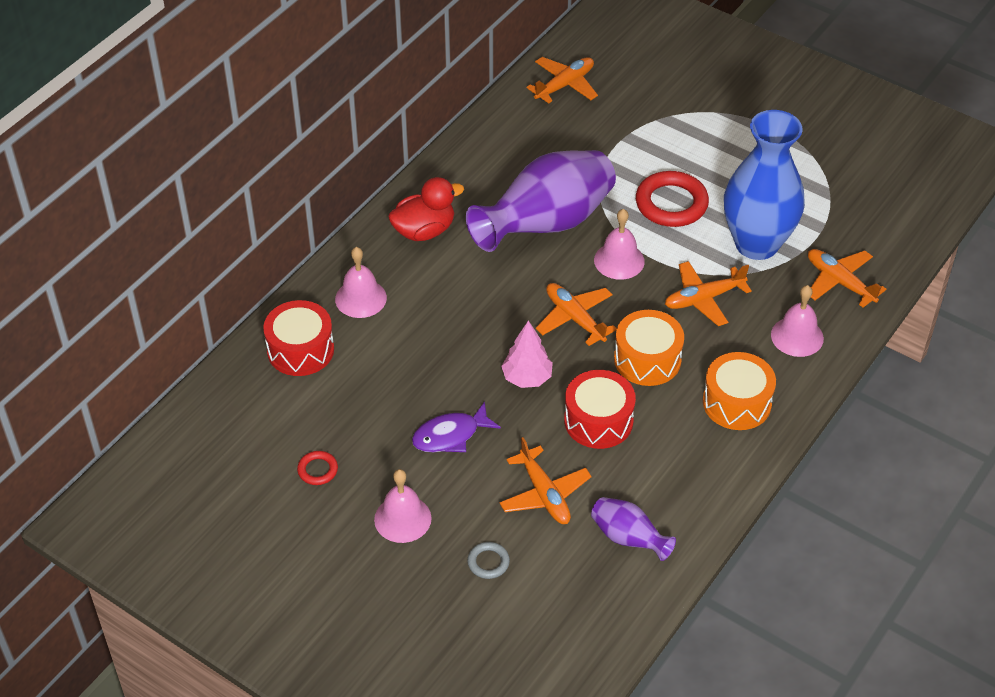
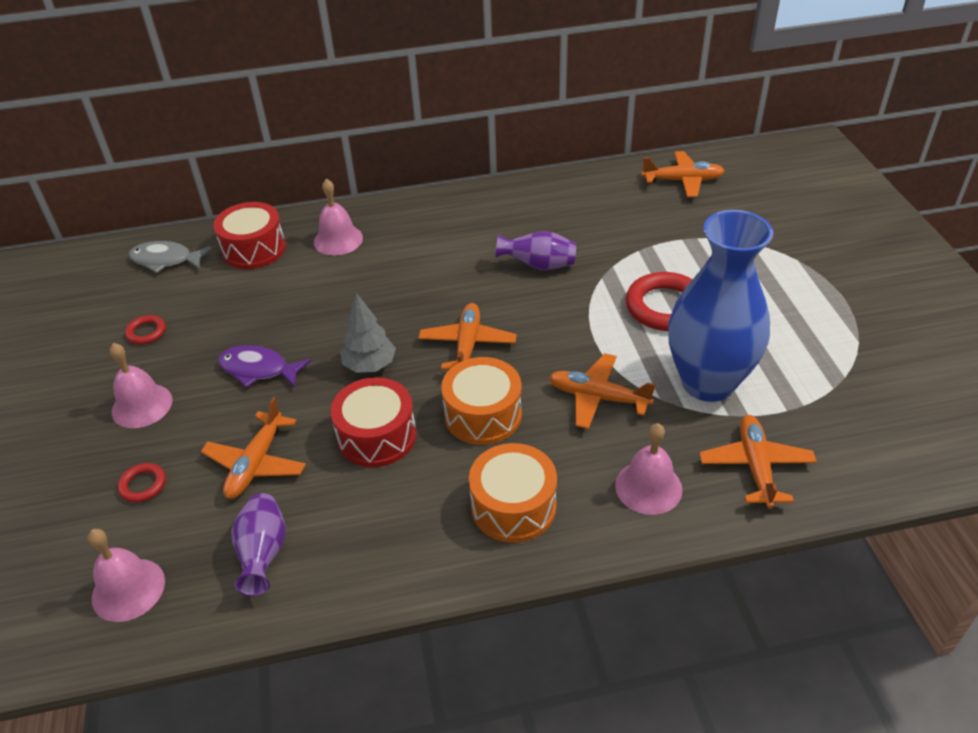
camera: 45 degrees right, 5 degrees down
red duck [388,177,464,241] -> none
purple vase [466,150,616,252] -> purple vase [495,231,576,270], size x0.48
grey ring [467,542,510,579] -> red ring [117,463,166,503]
pink tree [501,320,553,388] -> grey tree [340,293,396,373]
pink bell [594,209,645,280] -> pink bell moved to [88,529,165,622]
none -> grey fish [128,241,212,273]

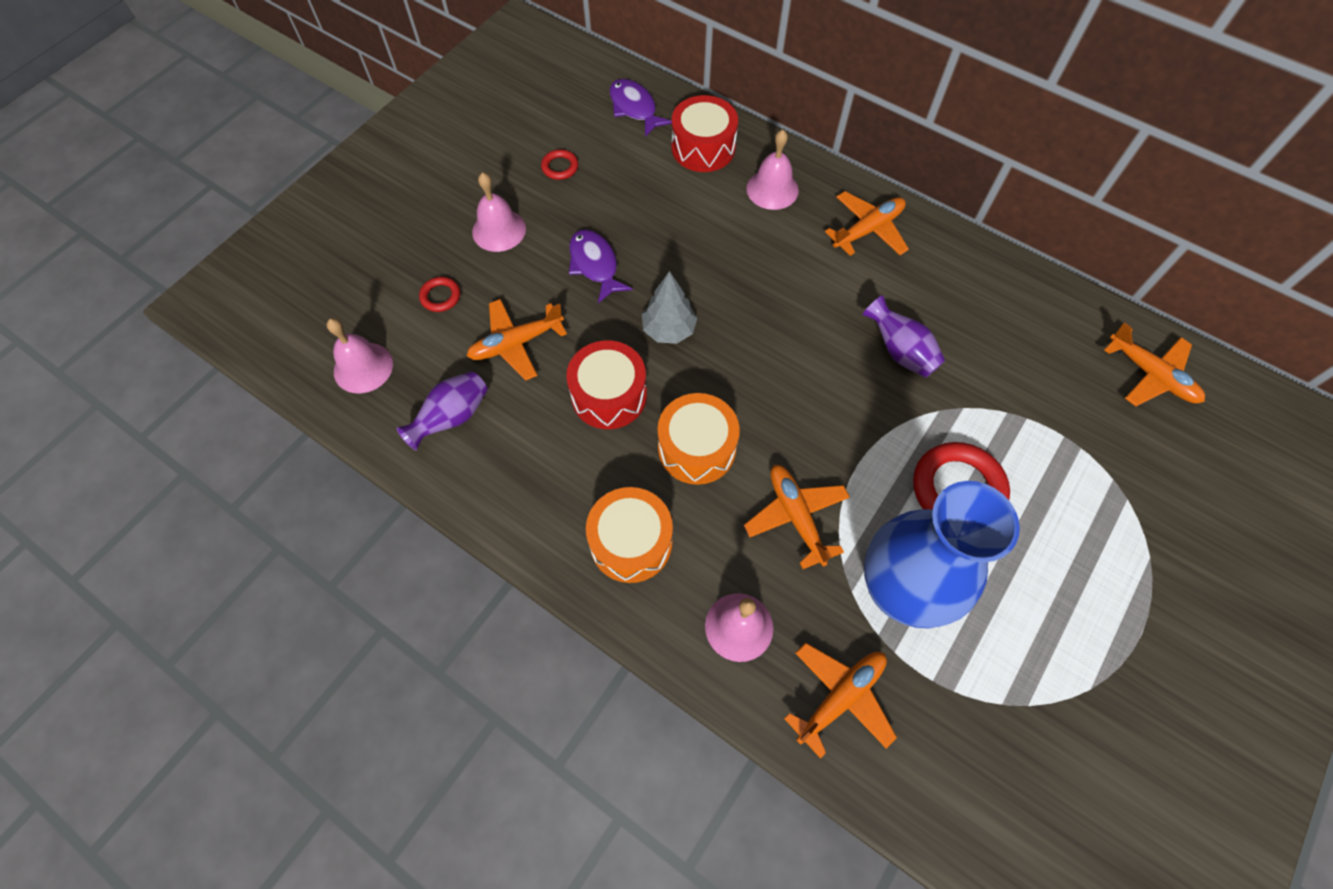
camera: 45 degrees right, 20 degrees up
grey fish [128,241,212,273] -> purple fish [610,79,672,137]
orange plane [418,303,516,370] -> orange plane moved to [825,191,909,256]

